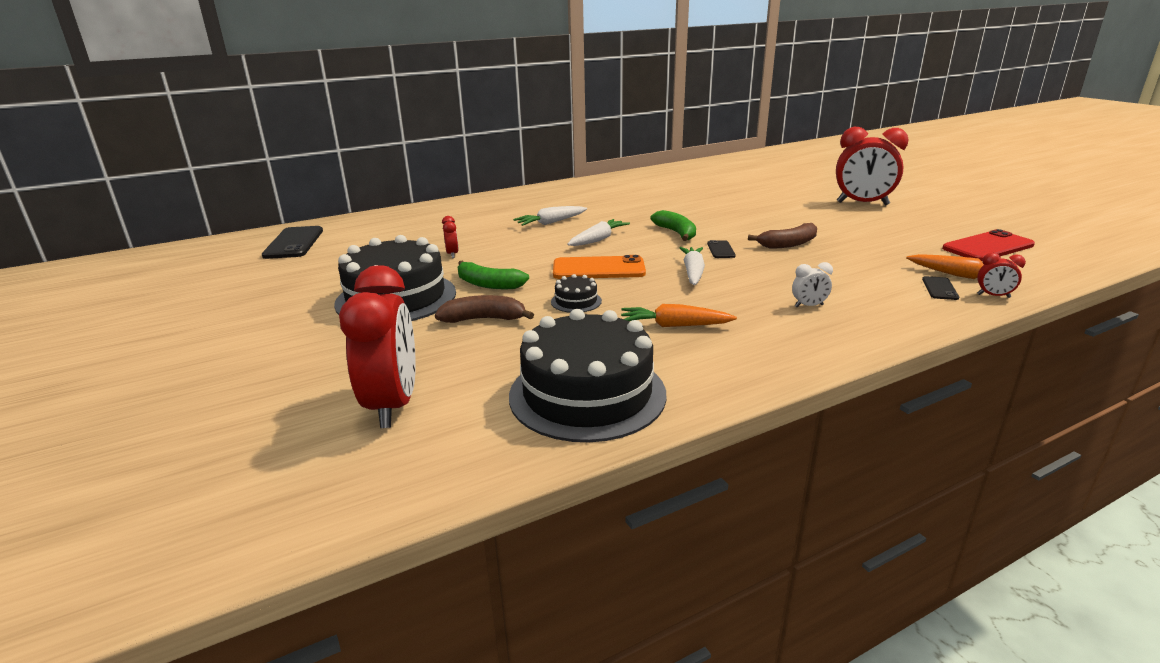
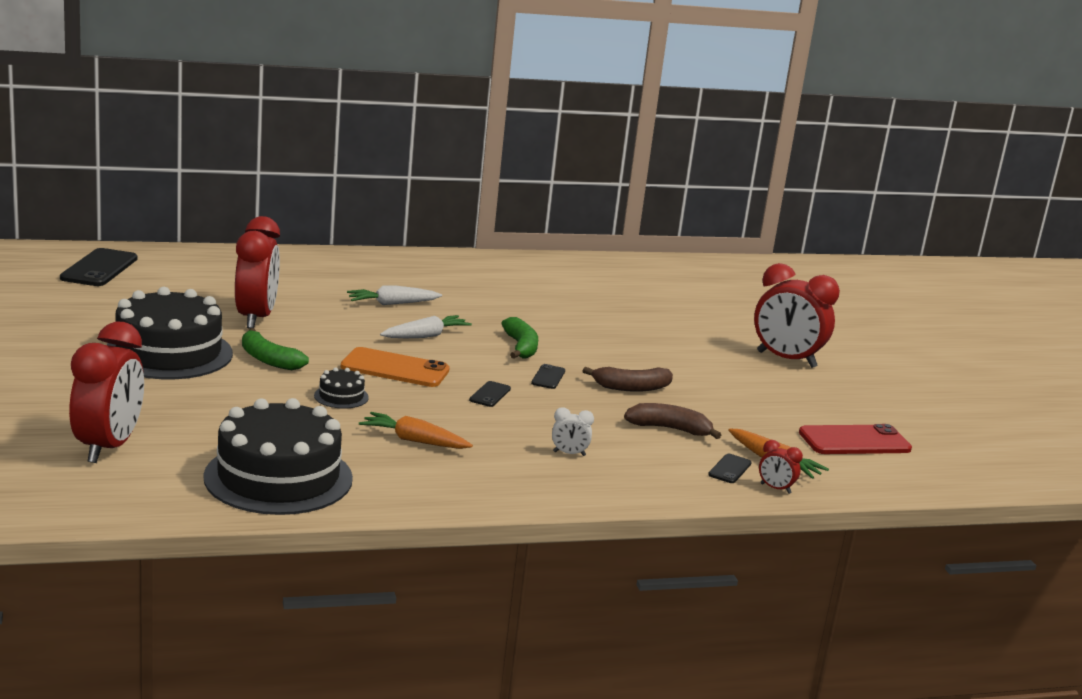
camera: 10 degrees right, 5 degrees down
brown banana [435,295,534,323] -> brown banana moved to [624,403,721,439]
red clock [442,216,459,258] -> red clock [235,216,280,329], size x2.36
white carrot [679,247,705,285] -> black phone [469,381,511,407]

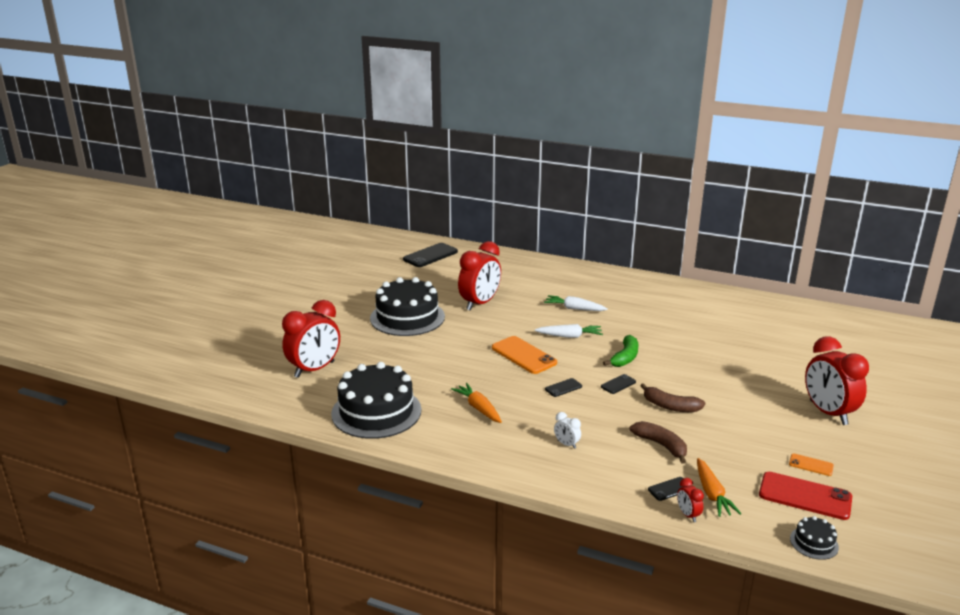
camera: 40 degrees right, 5 degrees up
green banana [242,328,309,370] -> none
black cake [314,367,369,409] -> black cake moved to [790,516,839,560]
none -> orange phone [789,454,834,476]

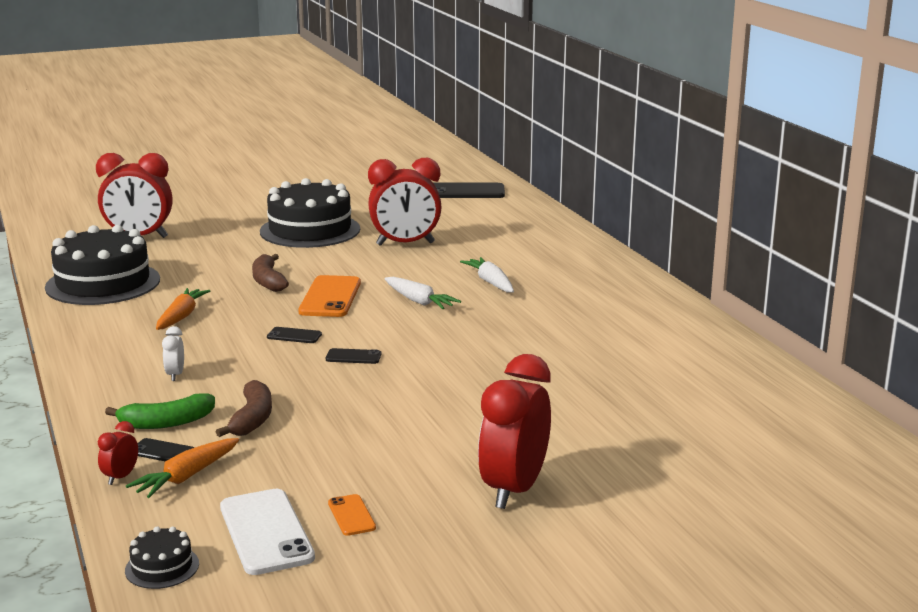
camera: 45 degrees right, 5 degrees down
green banana [603,335,638,367] -> green banana moved to [105,393,215,429]
brown banana [640,383,705,412] -> brown banana moved to [252,254,289,292]
red phone [759,472,852,520] -> white phone [220,489,315,575]

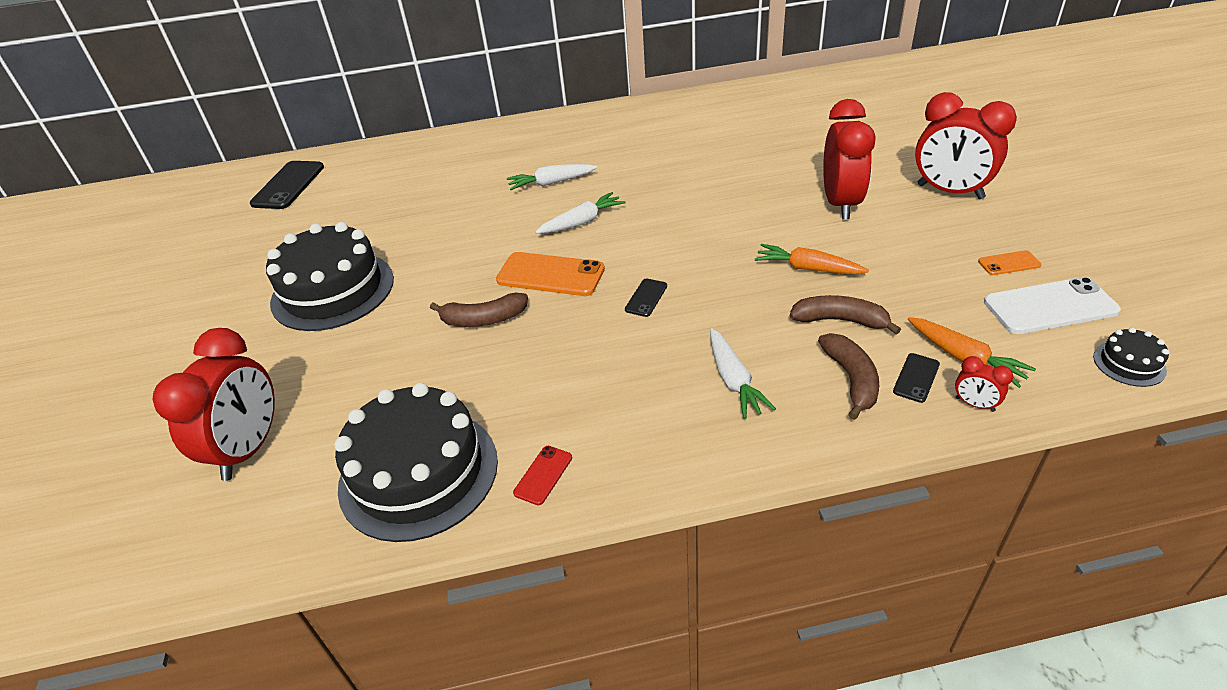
camera: 75 degrees left, 20 degrees up
green banana [105,393,215,429] -> brown banana [818,333,879,420]
orange carrot [156,288,210,330] -> orange carrot moved to [755,244,869,274]
white clock [162,326,184,381] -> white carrot [710,328,776,419]
black phone [326,348,381,364] -> none
red clock [368,158,441,246] -> red clock moved to [823,99,876,219]
none -> red phone [513,446,572,505]

